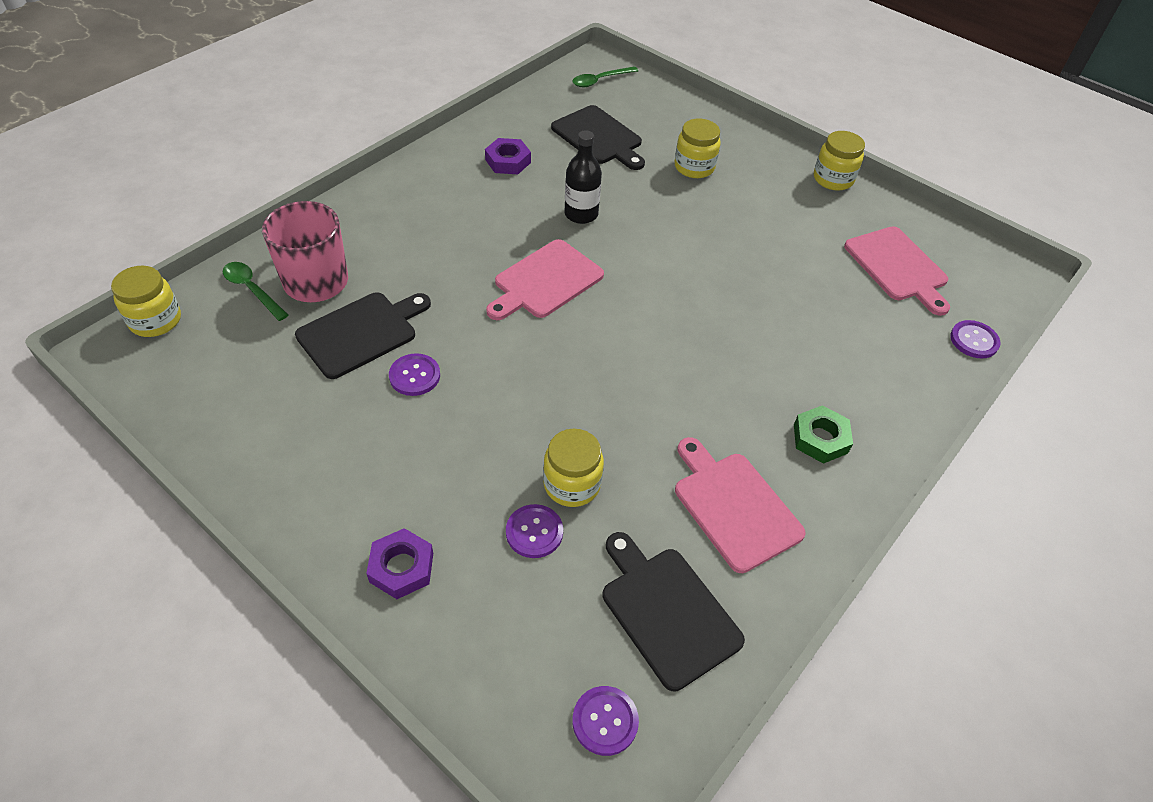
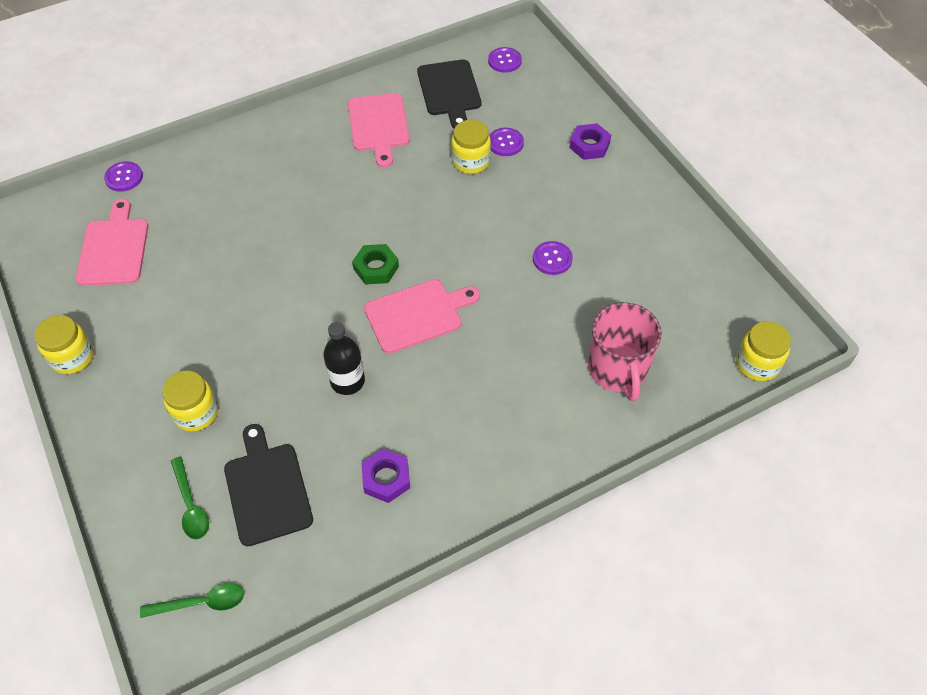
camera: 155 degrees left, 5 degrees up
green spoon [223,262,288,321] -> green spoon moved to [171,457,209,539]
black cutting board [295,292,431,379] -> none
green nut [794,405,853,464] -> green nut moved to [352,244,399,285]

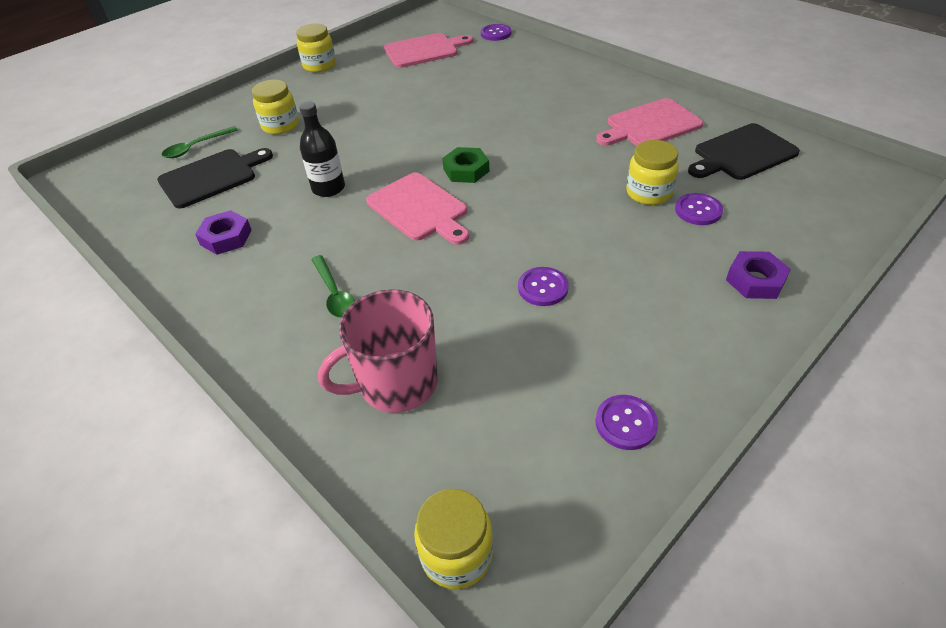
camera: 75 degrees right, 10 degrees down
green spoon [140,583,244,618] -> green spoon moved to [311,255,355,318]
purple button [488,47,522,73] -> purple button moved to [595,395,658,450]

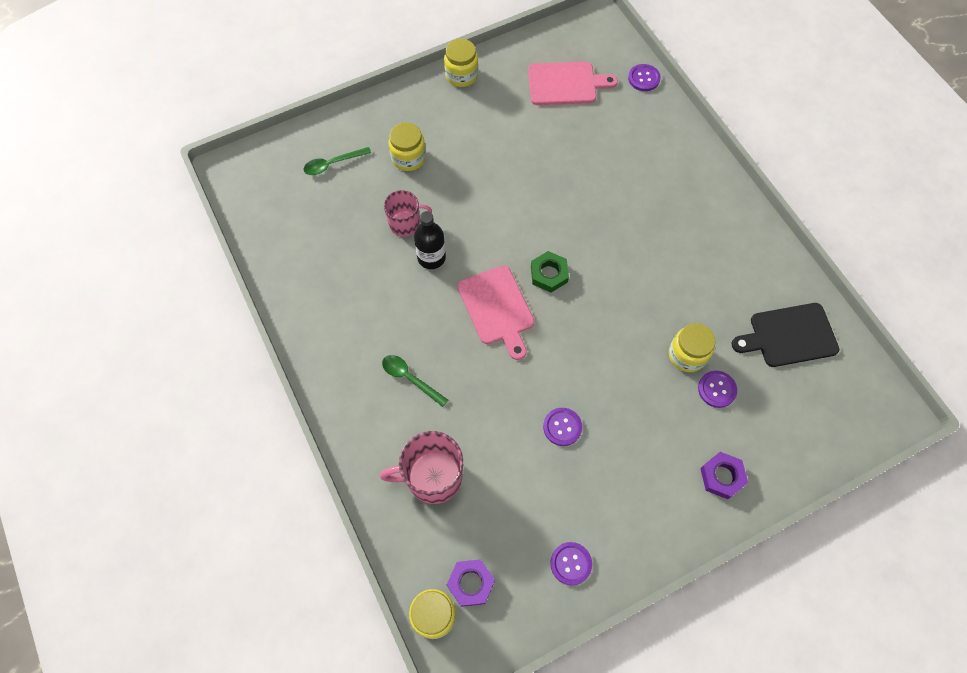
camera: 15 degrees right, 20 degrees up
black cutting board [157,148,273,209] -> none
purple nut [195,210,252,255] -> purple nut moved to [447,559,495,607]
green spoon [311,255,355,318] -> green spoon turned 135 degrees clockwise [382,355,448,407]
pink cutting board [596,98,703,146] -> none
none -> pink mug [384,190,432,237]

